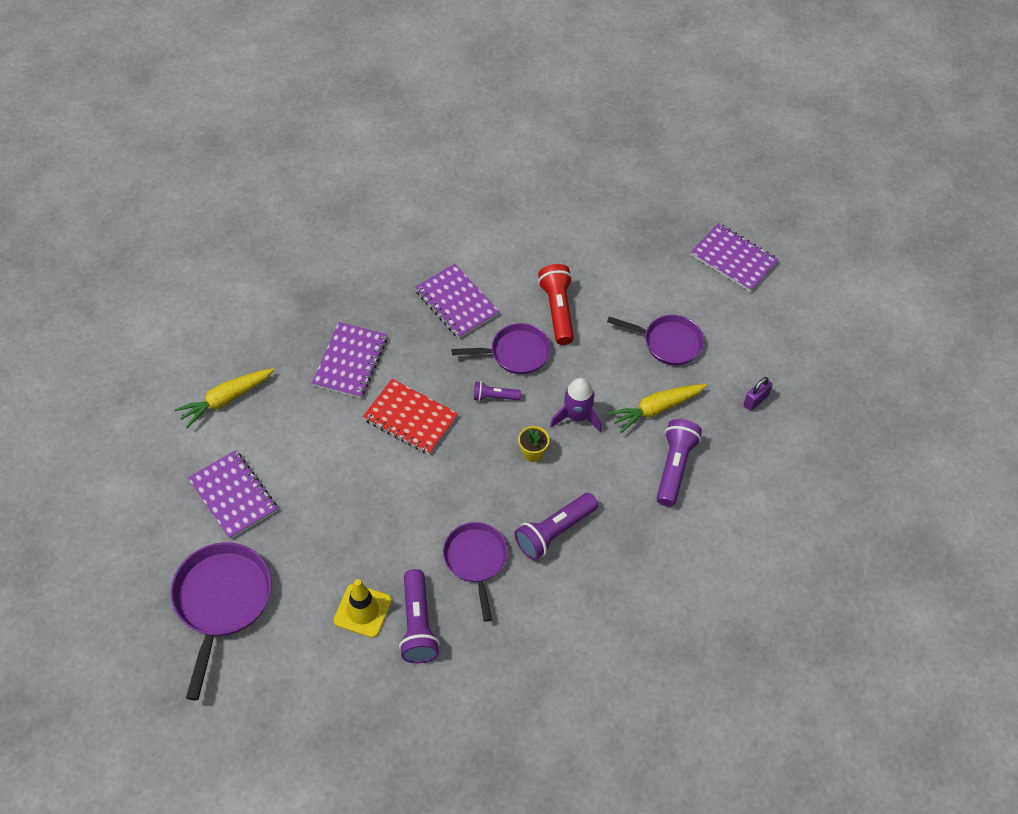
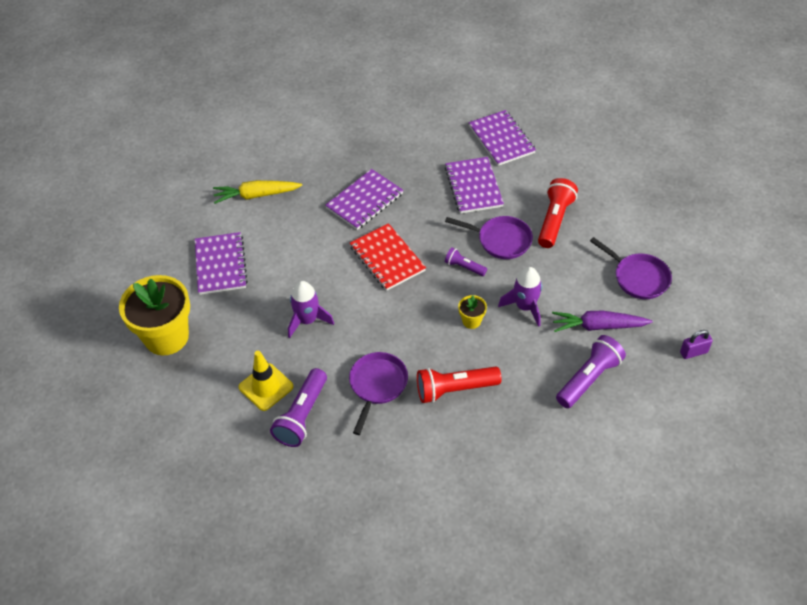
camera: 30 degrees right, 5 degrees down
purple pan [171,542,272,701] -> yellow flower pot [119,275,190,355]
purple flashlight [514,493,598,560] -> red flashlight [417,366,502,403]
yellow carrot [609,384,707,433] -> purple carrot [552,311,653,332]
purple notebook [691,223,779,292] -> purple notebook moved to [469,110,536,166]
none -> purple rocket [288,281,334,338]

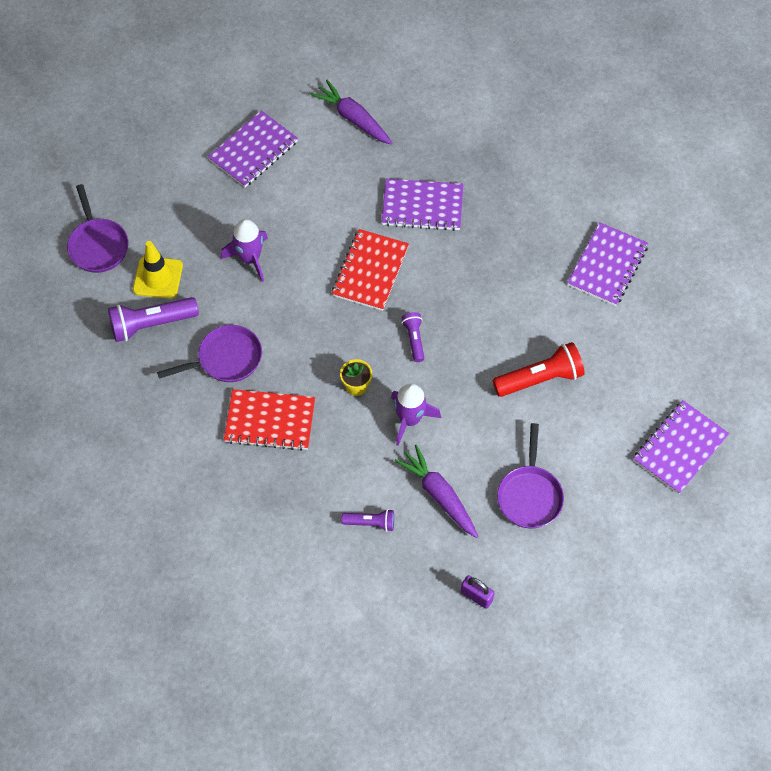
camera: 50 degrees right, 10 degrees up
yellow flower pot [119,275,190,355] -> none
yellow carrot [213,180,302,204] -> purple carrot [310,80,392,144]
red flashlight [417,366,502,403] -> red notebook [224,389,315,451]
purple notebook [445,157,504,214] -> purple notebook moved to [633,400,729,494]
purple pan [445,216,533,259] -> purple pan moved to [67,184,128,273]
purple flashlight [556,335,626,408] -> purple flashlight [341,509,394,532], size x0.56

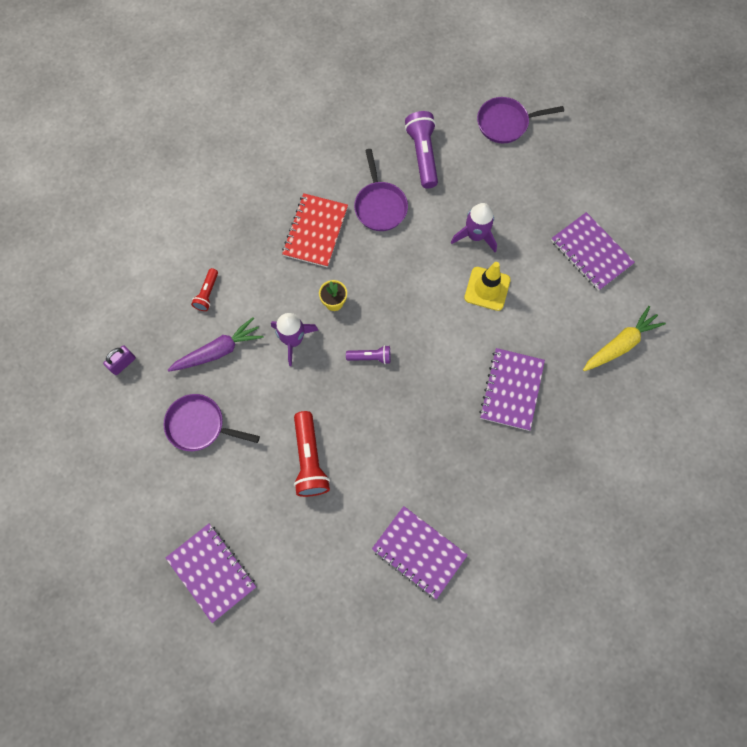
camera: 100 degrees right, 10 degrees up
yellow traffic cone [133,241,183,299] -> yellow traffic cone moved to [464,262,511,311]
purple carrot [310,80,392,144] -> yellow carrot [583,306,666,371]
red notebook [332,229,409,311] -> none
purple flashlight [341,509,394,532] -> red flashlight [191,268,218,311]

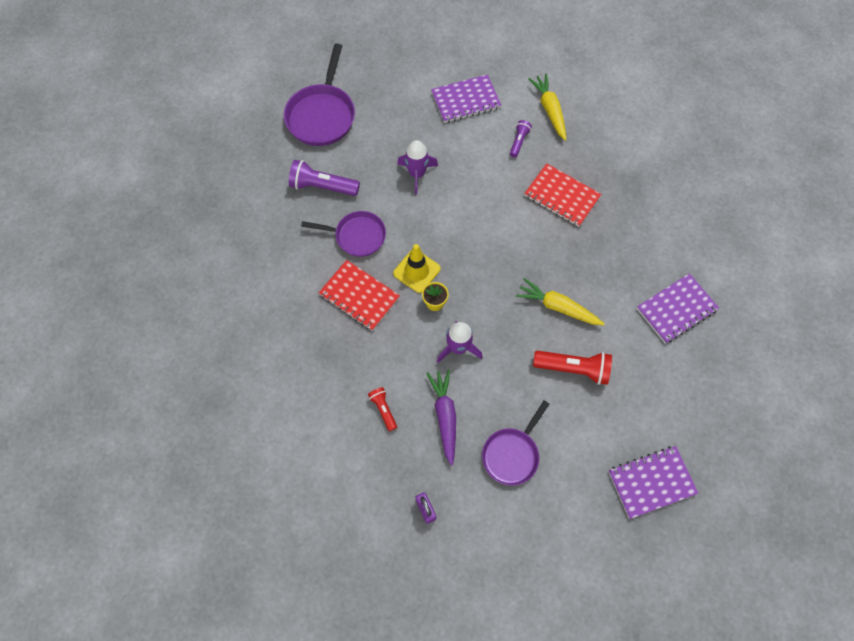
camera: 70 degrees left, 5 degrees down
red flashlight [191,268,218,311] -> red flashlight turned 150 degrees counterclockwise [368,387,397,431]
purple flashlight [346,345,391,364] -> purple flashlight moved to [510,120,532,158]
yellow traffic cone [464,262,511,311] -> yellow traffic cone moved to [393,244,441,293]
purple pan [477,97,564,143] -> purple pan [284,43,355,146], size x1.51
purple notebook [479,348,545,431] -> red notebook [524,163,601,227]
none -> yellow carrot [516,278,604,325]

